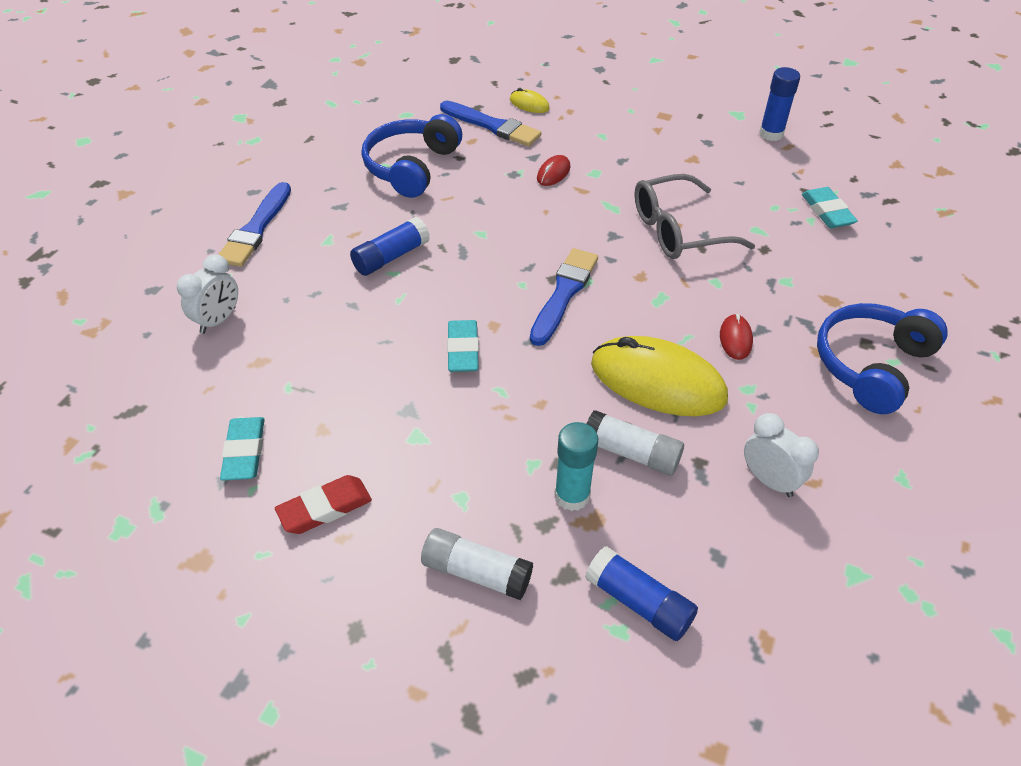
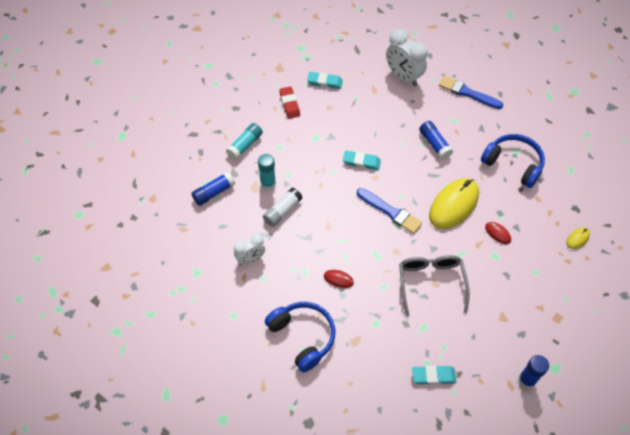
camera: 105 degrees right, 10 degrees up
white clock [177,254,238,334] -> white clock [386,29,428,86], size x1.63
white glue stick [421,528,533,600] -> turquoise glue stick [226,123,263,160]
blue brush [440,101,541,146] -> none
yellow mouse [591,336,728,416] -> yellow mouse moved to [429,178,479,229]

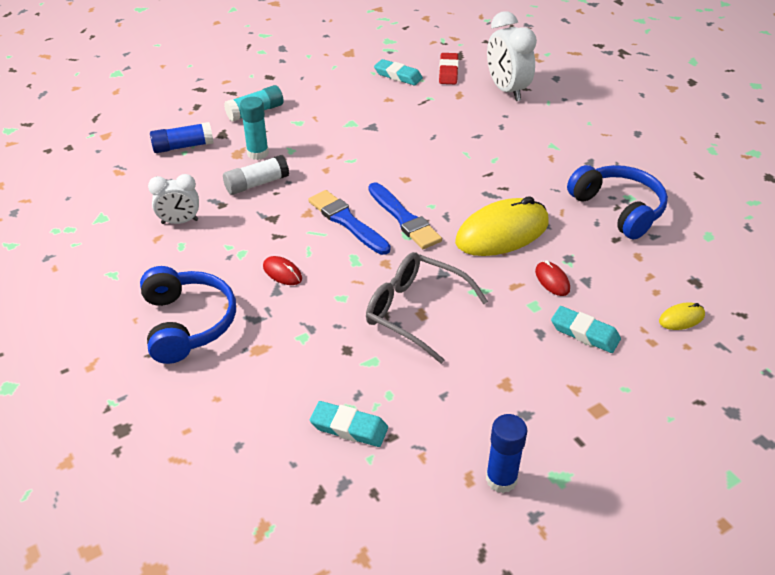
camera: 20 degrees right, 15 degrees down
red eraser [279,86,300,119] -> red eraser moved to [439,53,459,84]
turquoise eraser [343,151,381,170] -> turquoise eraser moved to [551,306,621,353]
grey glasses [399,255,470,317] -> grey glasses turned 75 degrees counterclockwise [366,252,488,364]
blue glue stick [419,121,453,160] -> none
blue brush [439,76,503,109] -> blue brush moved to [308,190,391,255]

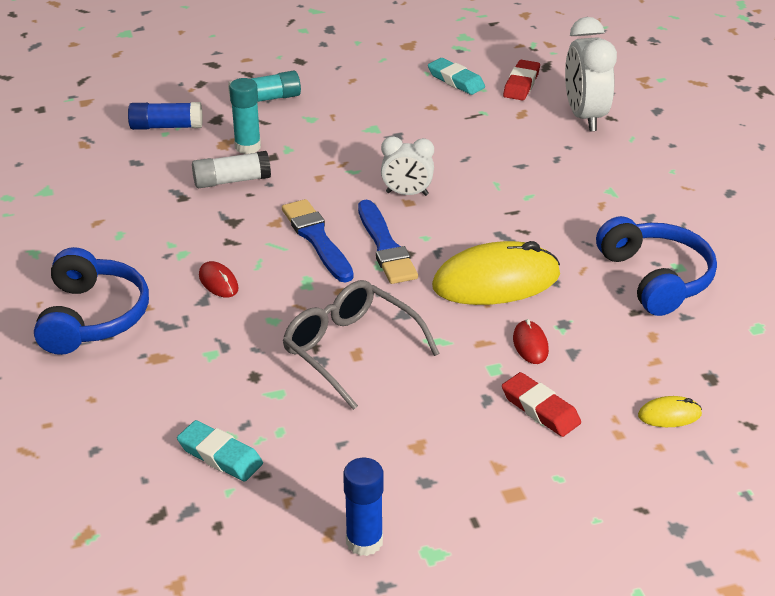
camera: 15 degrees right, 5 degrees down
white clock [148,174,199,224] -> white clock moved to [381,136,434,196]
turquoise eraser [551,306,621,353] -> red eraser [502,372,581,437]

